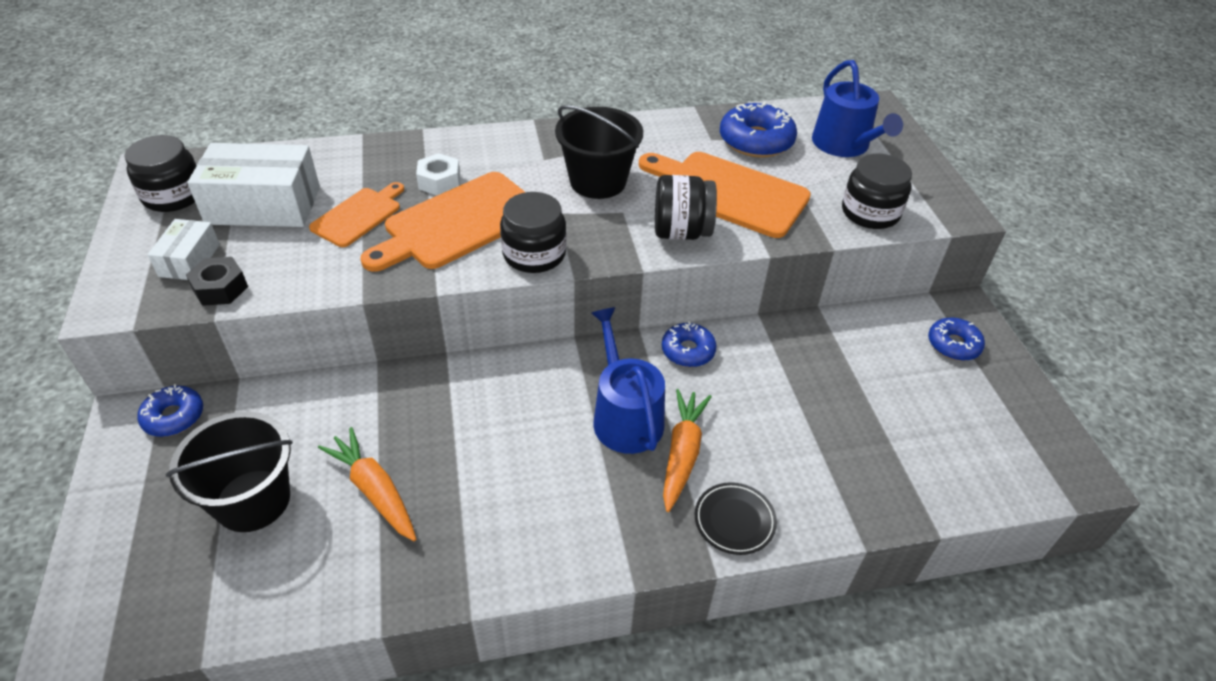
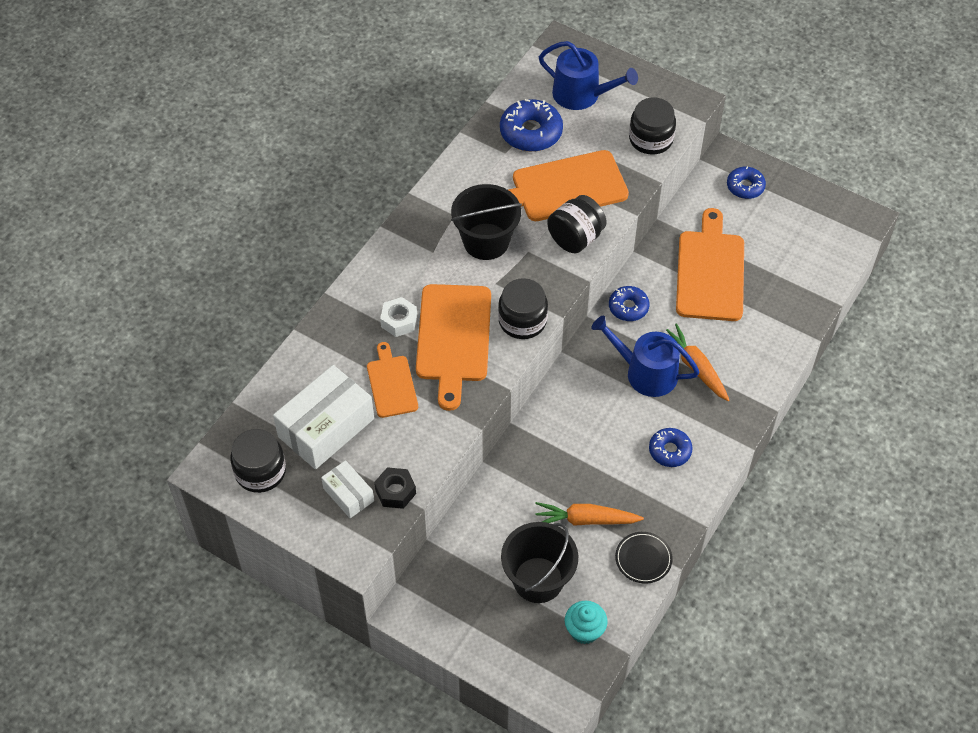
camera: 45 degrees left, 10 degrees up
blue donut [138,384,203,437] -> blue donut moved to [649,428,693,467]
black plate [695,482,777,555] -> black plate moved to [615,532,673,584]
none -> turquoise cupcake [565,601,608,644]
none -> orange cutting board [676,208,744,321]

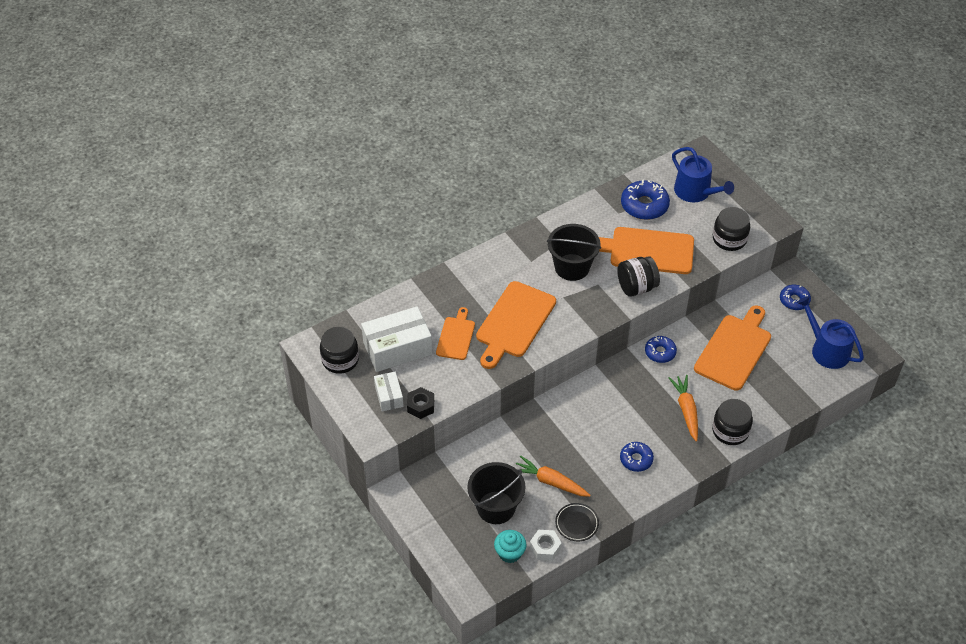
camera: 25 degrees right, 5 degrees down
white nut [380,297,417,337] -> white nut moved to [530,530,562,561]
black jar [498,278,548,339] -> black jar moved to [712,399,753,445]
blue watering can [591,316,700,397] -> blue watering can moved to [797,296,864,369]

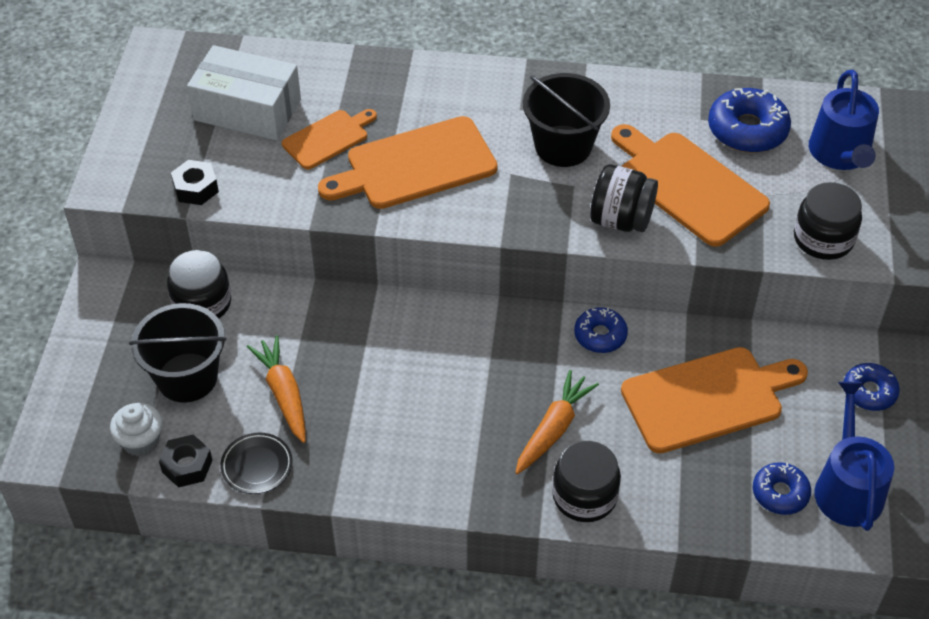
camera: 40 degrees right, 0 degrees up
black jar [320,327,359,374] -> black jar moved to [167,250,231,318]
white box [374,372,404,412] -> none
turquoise cupcake [494,530,527,563] -> white cupcake [110,403,162,456]
white nut [530,530,562,561] -> black nut [159,435,212,488]
blue donut [620,442,654,472] -> blue donut moved to [753,462,811,515]

